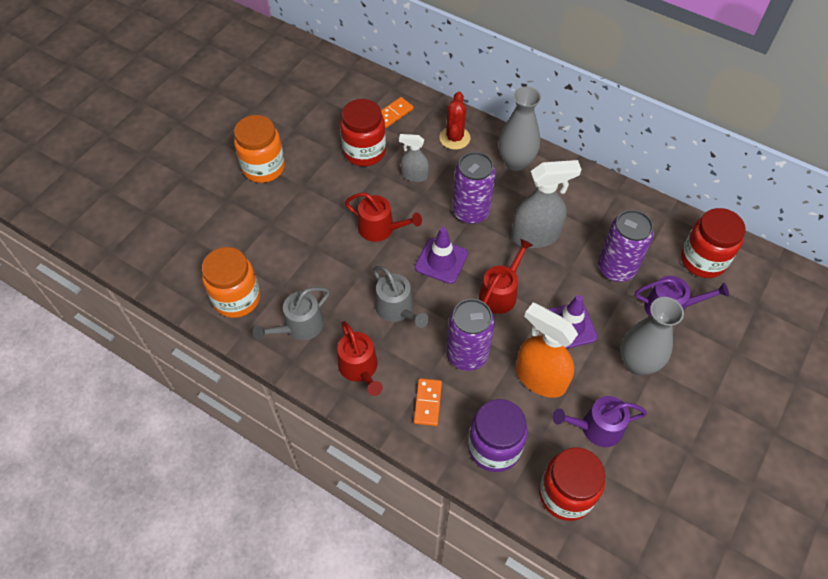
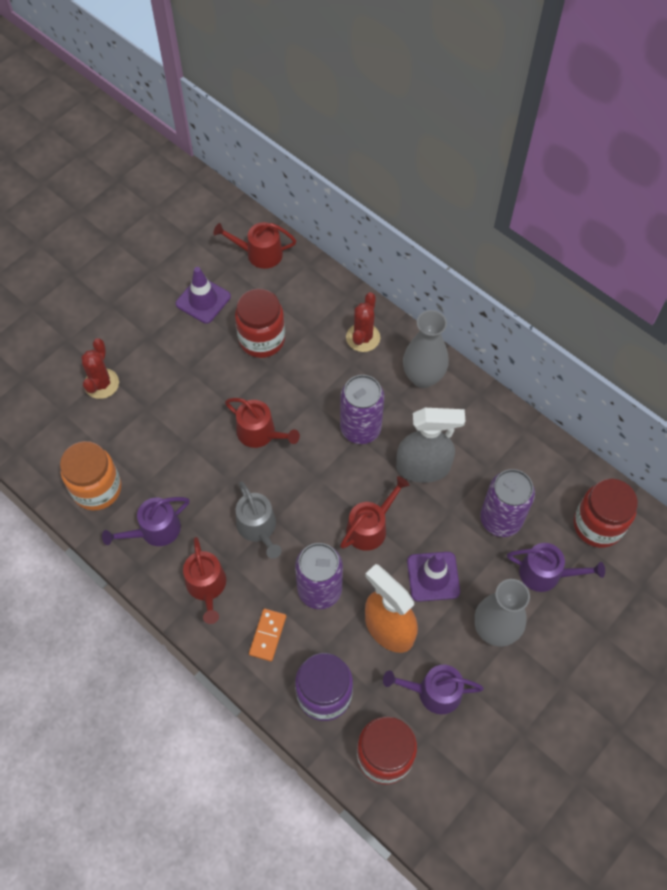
camera: 10 degrees right, 5 degrees up
orange jar [234,115,285,183] -> none
grey watering can [253,287,330,340] -> purple watering can [102,497,190,546]
orange domino [381,97,413,128] -> none
grey spray bottle [399,134,429,182] -> none
purple traffic cone [415,227,468,284] -> purple traffic cone moved to [176,267,231,324]
none -> red cactus [81,338,119,399]
none -> red watering can [213,222,296,269]

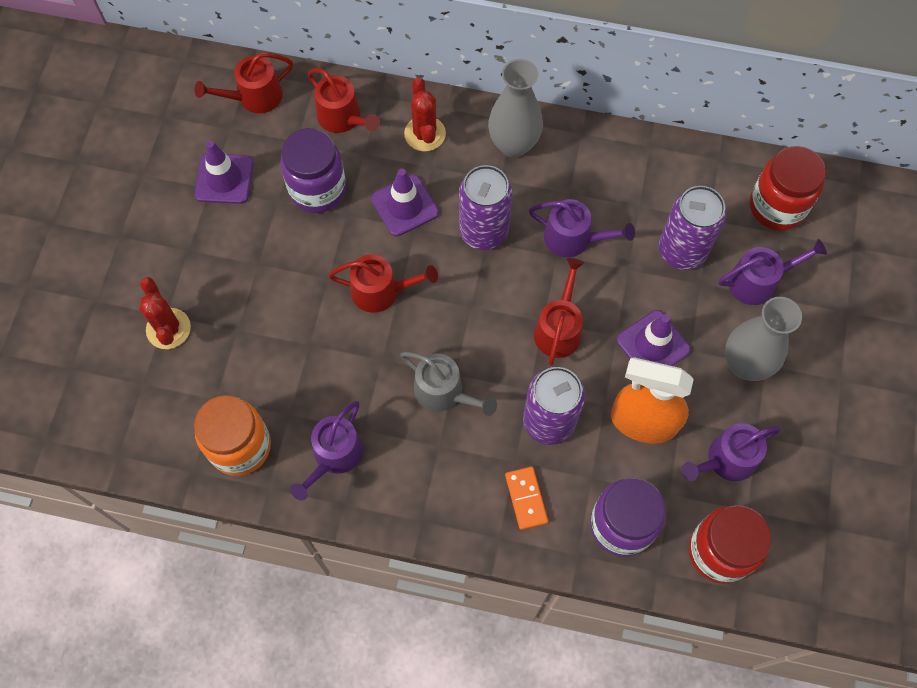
camera: 30 degrees left, 5 degrees up
red watering can [183,537,226,624] -> red watering can moved to [308,68,380,133]
red jar [235,289,285,358] -> purple jar [280,128,346,213]
grey spray bottle [396,408,465,483] -> purple watering can [529,199,635,257]
none -> purple traffic cone [371,169,439,236]

